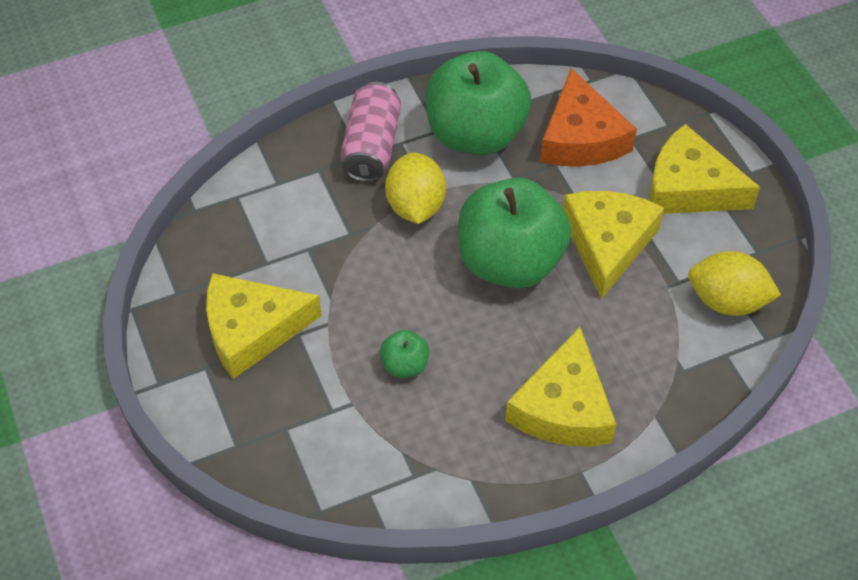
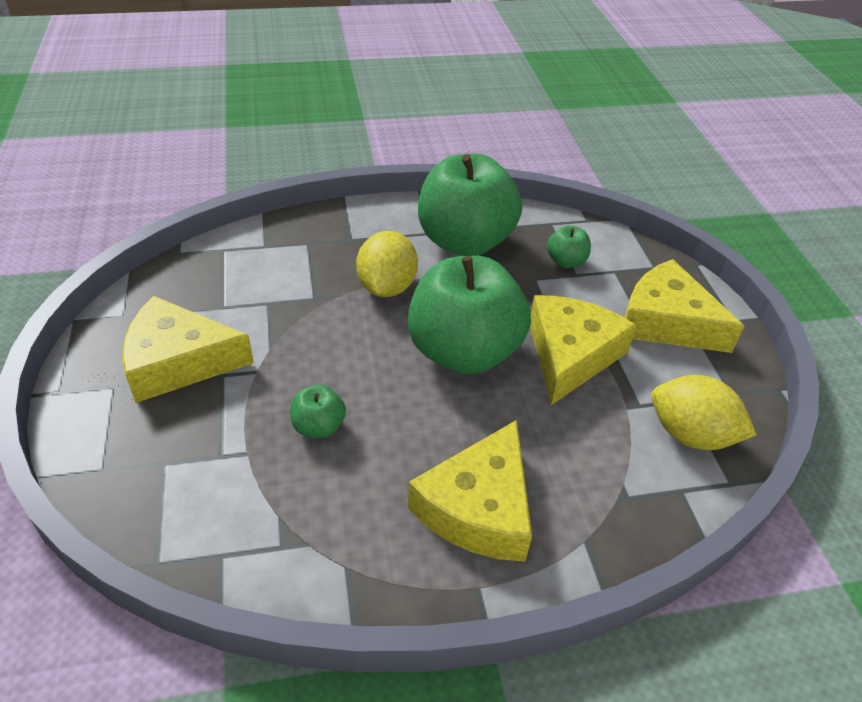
camera: 10 degrees right, 10 degrees down
pink can [340,82,401,182] -> none
orange cheese [540,68,637,167] -> green apple [547,225,591,268]

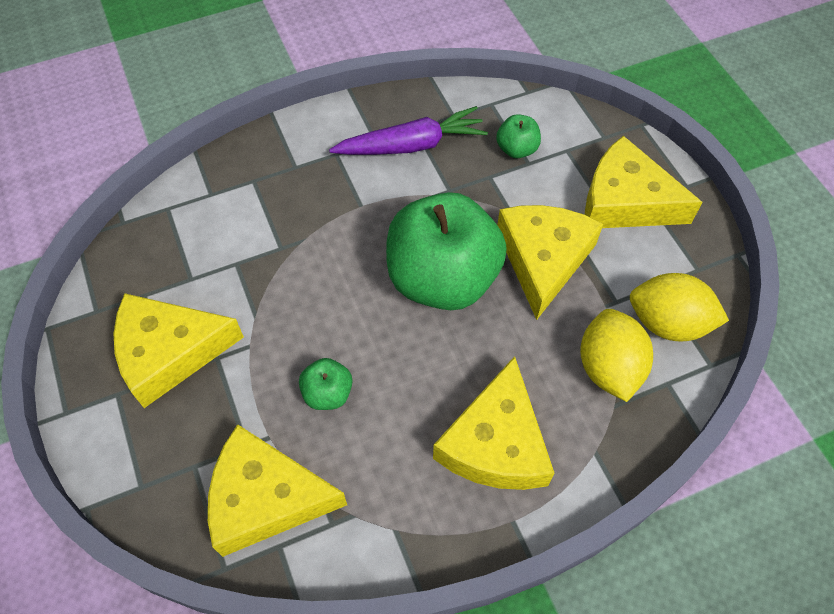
camera: 10 degrees left, 15 degrees up
yellow lemon [356,231,418,297] -> yellow lemon moved to [580,309,653,402]
green apple [418,154,522,256] -> purple carrot [329,106,488,155]
none -> yellow cheese [208,424,347,557]

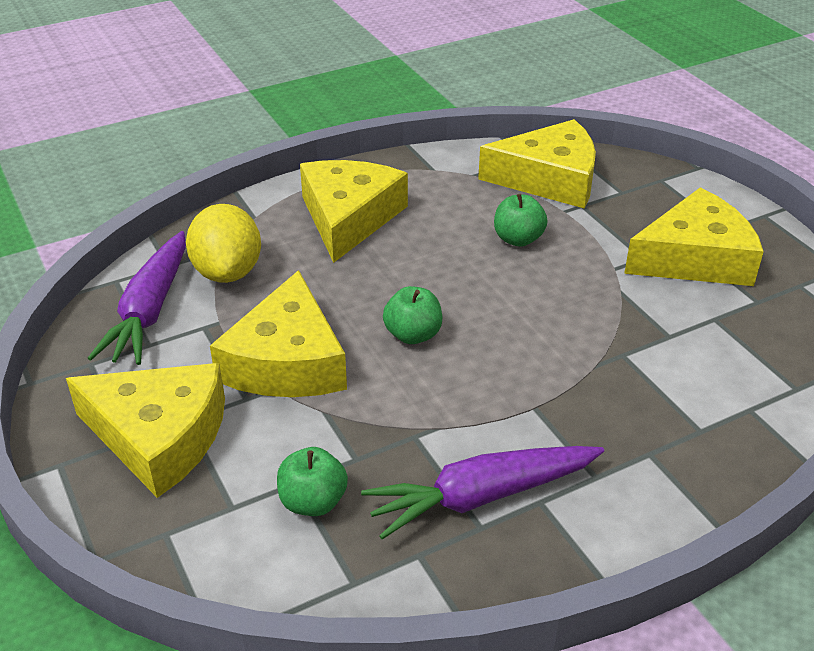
camera: 175 degrees right, 20 degrees down
green apple [386,192,507,310] -> green apple [383,286,442,344], size x0.42
yellow lemon [630,273,729,342] -> purple carrot [88,231,186,365]

